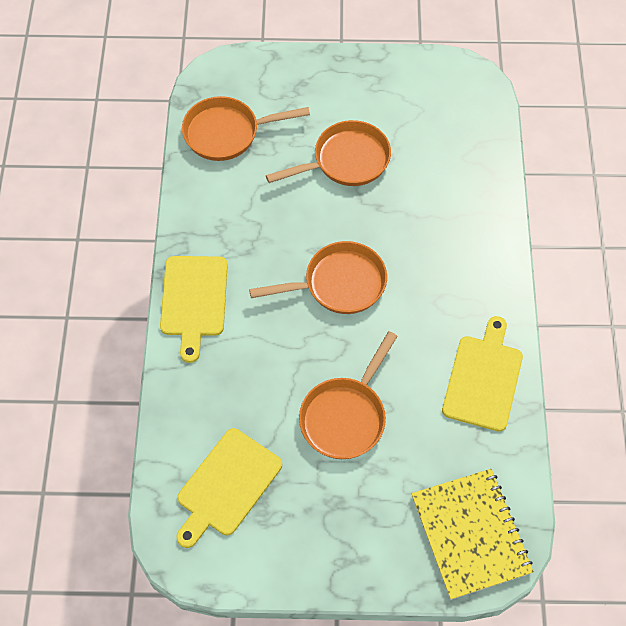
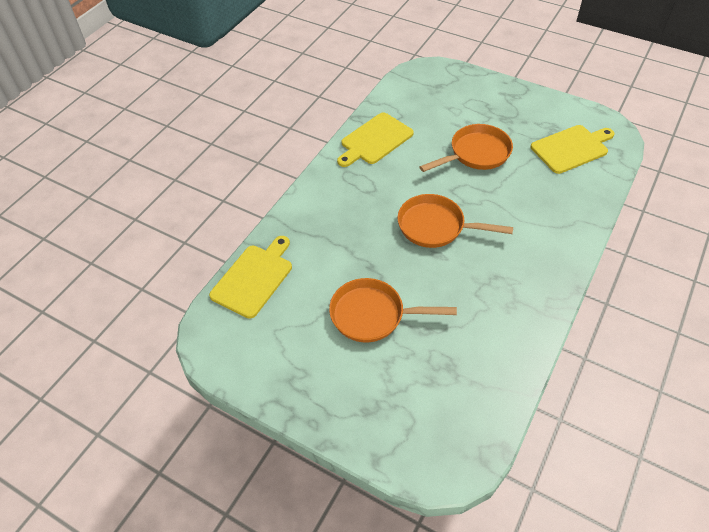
camera: 150 degrees left, 10 degrees down
yellow cutting board [160,256,228,363] -> yellow cutting board moved to [209,236,292,319]
orange pan [182,96,310,161] -> none
yellow notebook [411,469,534,600] -> none

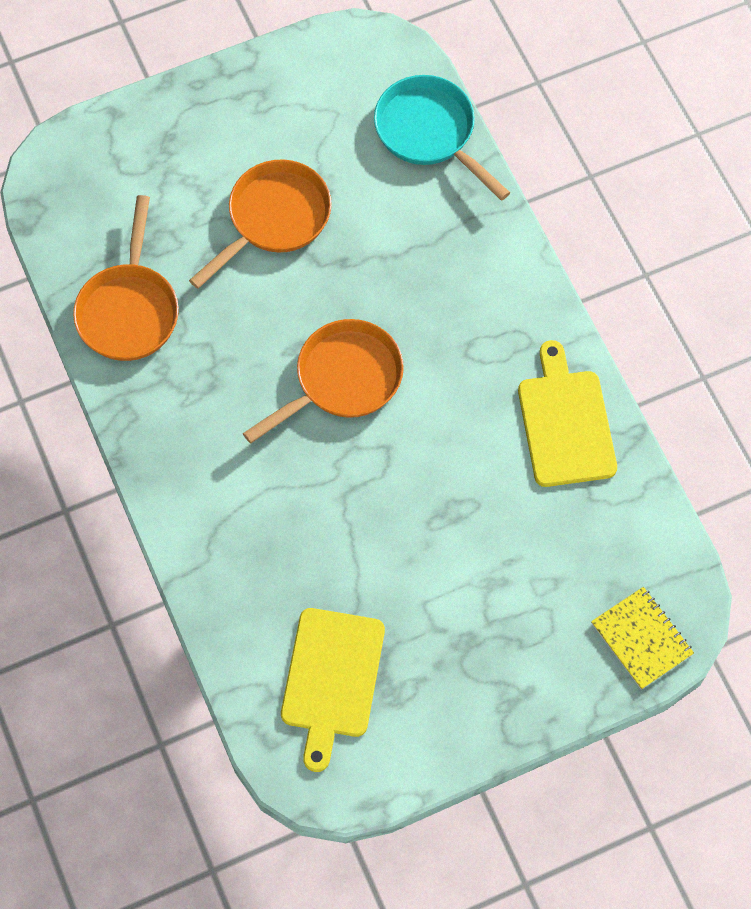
camera: 125 degrees right, 15 degrees up
yellow cutting board [209,236,292,319] -> turquoise pan [374,75,510,201]
orange pan [420,124,513,172] -> orange pan moved to [73,195,179,361]
none -> yellow notebook [591,587,694,690]

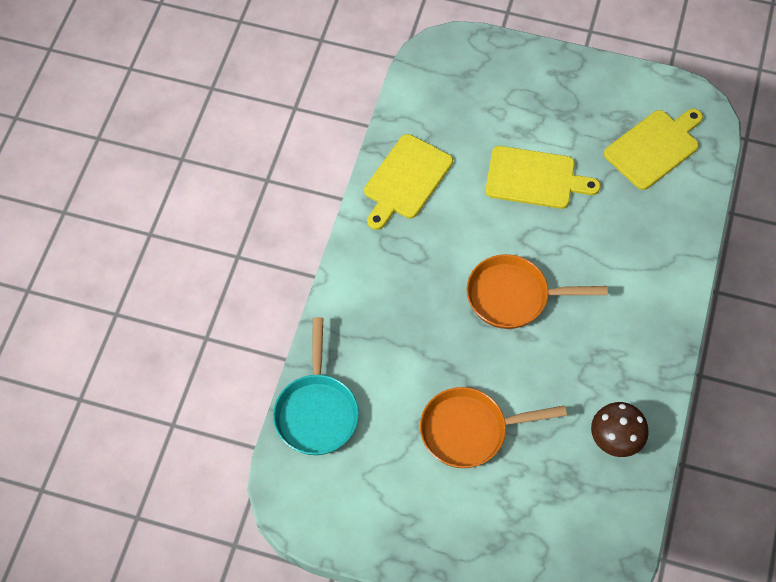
camera: 140 degrees left, 5 degrees down
orange pan [73,195,179,361] -> brown mushroom [591,402,649,457]
yellow notebook [591,587,694,690] -> none
none -> yellow cutting board [485,146,601,209]

